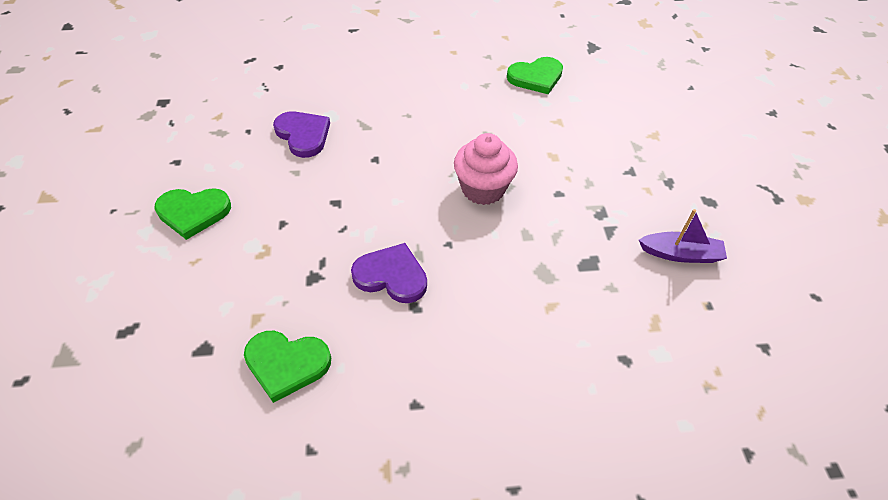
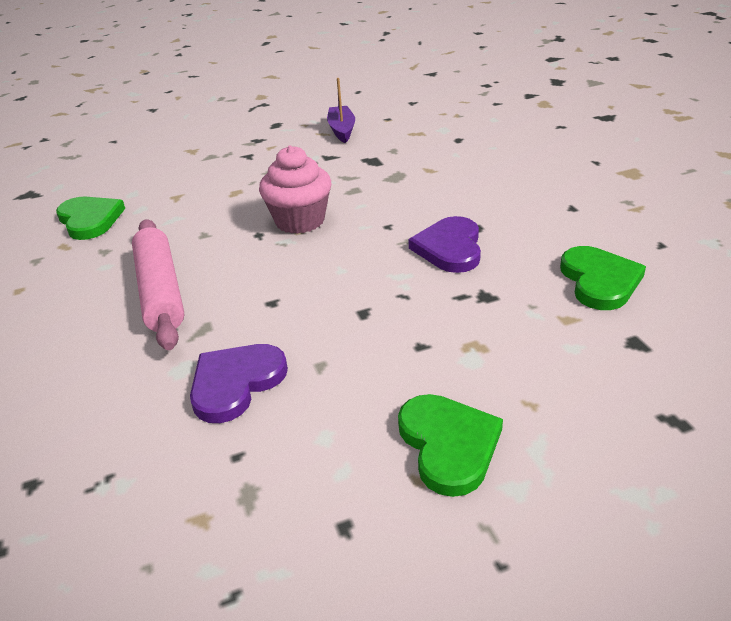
camera: 100 degrees left, 15 degrees down
none -> pink rolling pin [132,219,184,350]

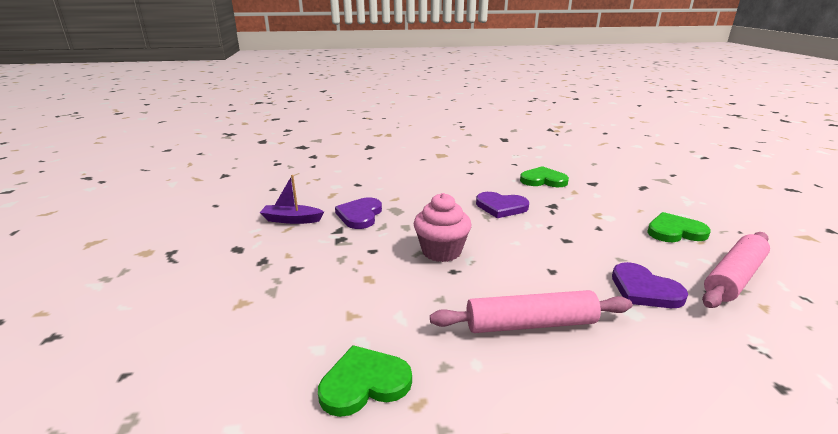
camera: 80 degrees left, 10 degrees down
none -> purple heart [335,197,382,229]
none -> pink rolling pin [702,232,770,308]

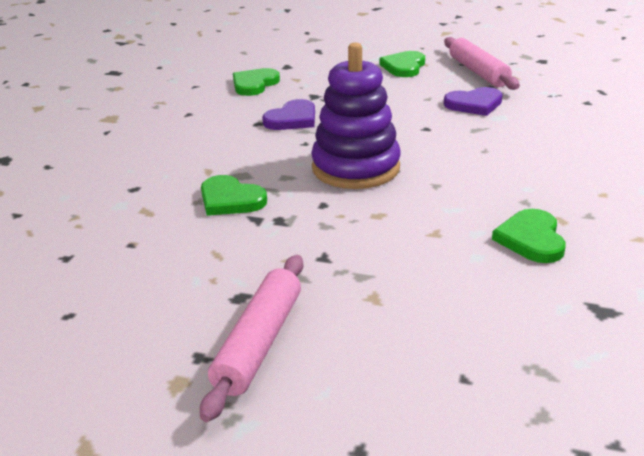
camera: 65 degrees left, 5 degrees up
purple boat [259,175,324,224] -> none
purple heart [335,197,382,229] -> green heart [201,175,267,216]
pink cupcake [414,193,471,262] -> purple stacking toy [311,42,401,189]
pink rolling pin [430,290,632,333] -> pink rolling pin moved to [200,255,303,422]

